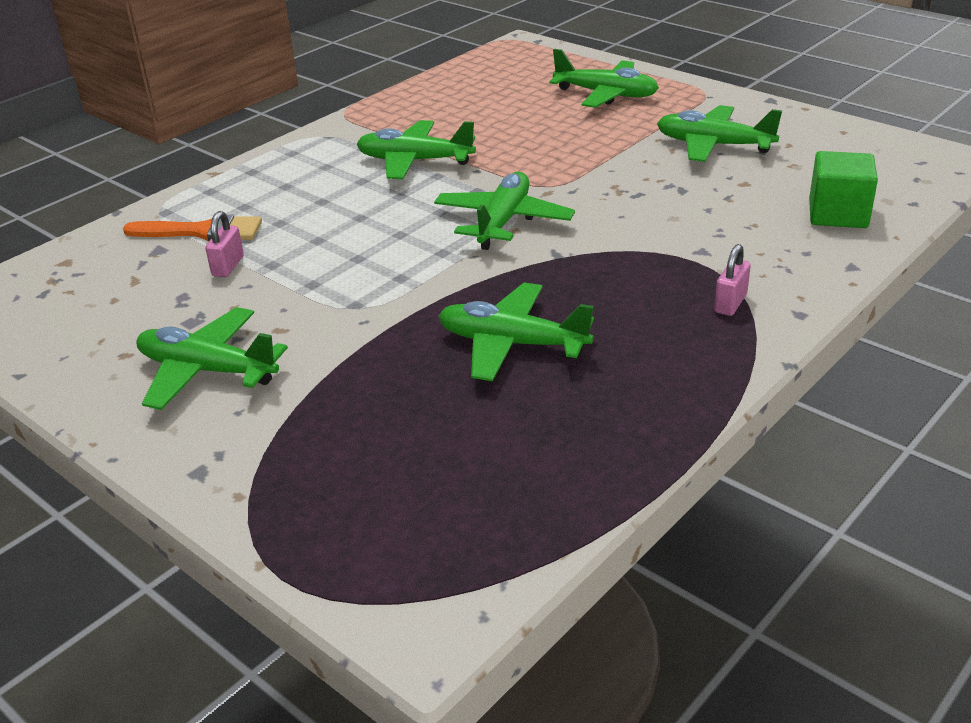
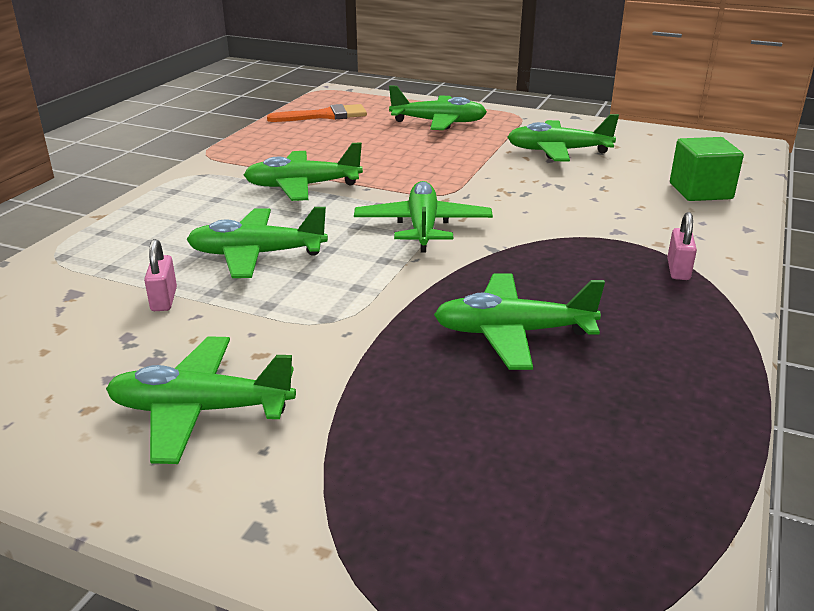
camera: 20 degrees left, 5 degrees down
orange brush [123,214,262,241] -> orange brush moved to [267,104,367,122]
none -> green plane [186,207,328,278]

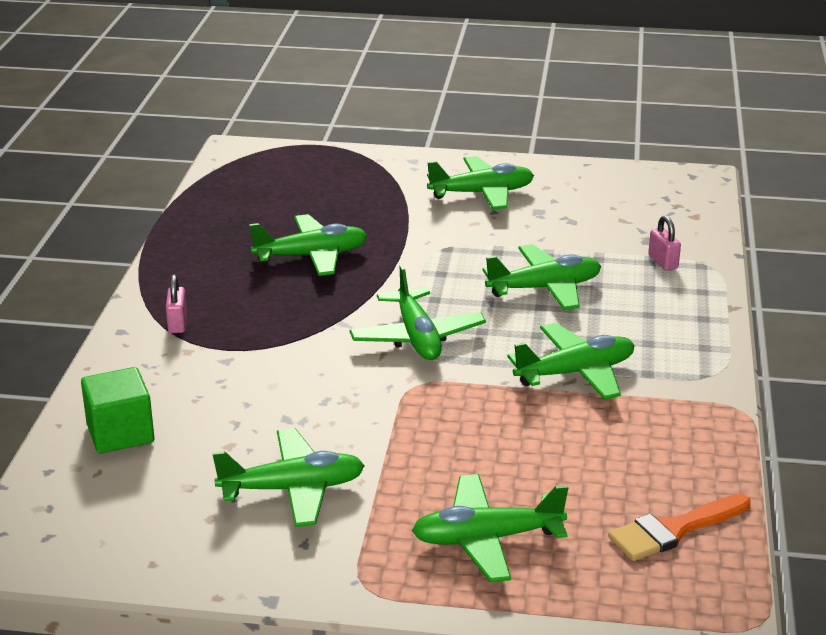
camera: 165 degrees right, 0 degrees up
pink padlock [144,239,177,311] -> pink padlock moved to [648,215,681,271]

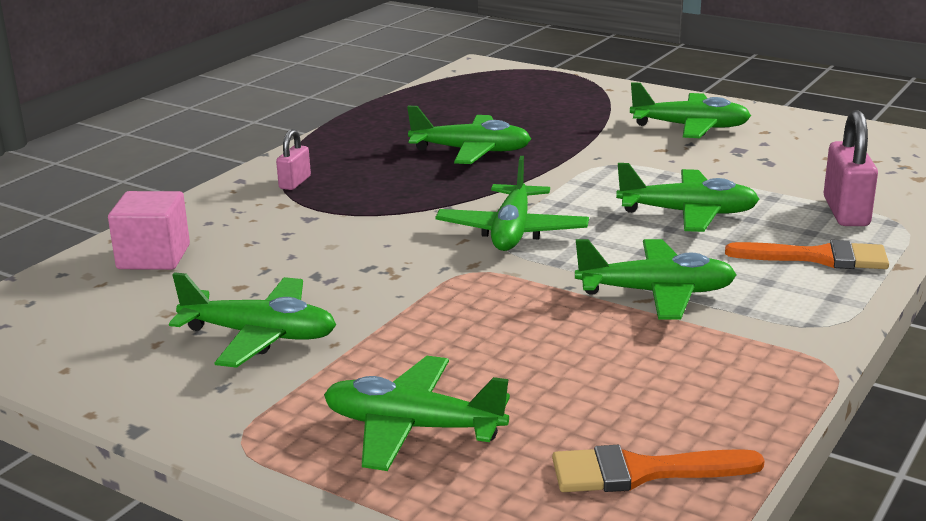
camera: 25 degrees right, 5 degrees down
green cube [81,367,154,454] -> pink cube [108,191,190,270]
pink padlock [648,215,681,271] -> pink padlock [824,110,878,226], size x1.74
none -> orange brush [725,240,889,269]

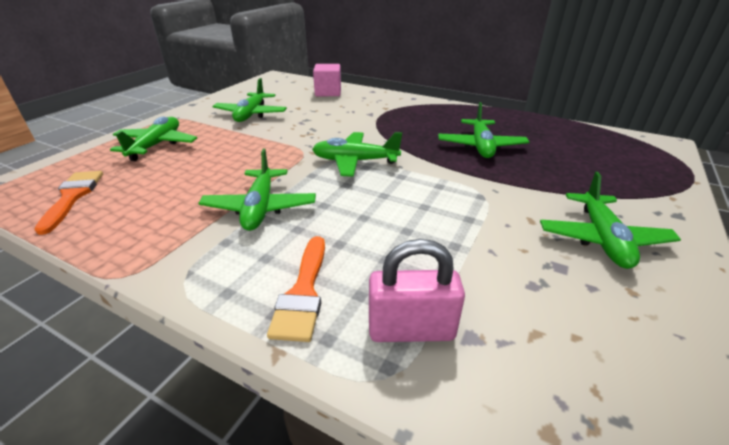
camera: 85 degrees right, 10 degrees up
pink padlock [276,129,311,190] -> none
green plane [616,163,760,232] -> none

